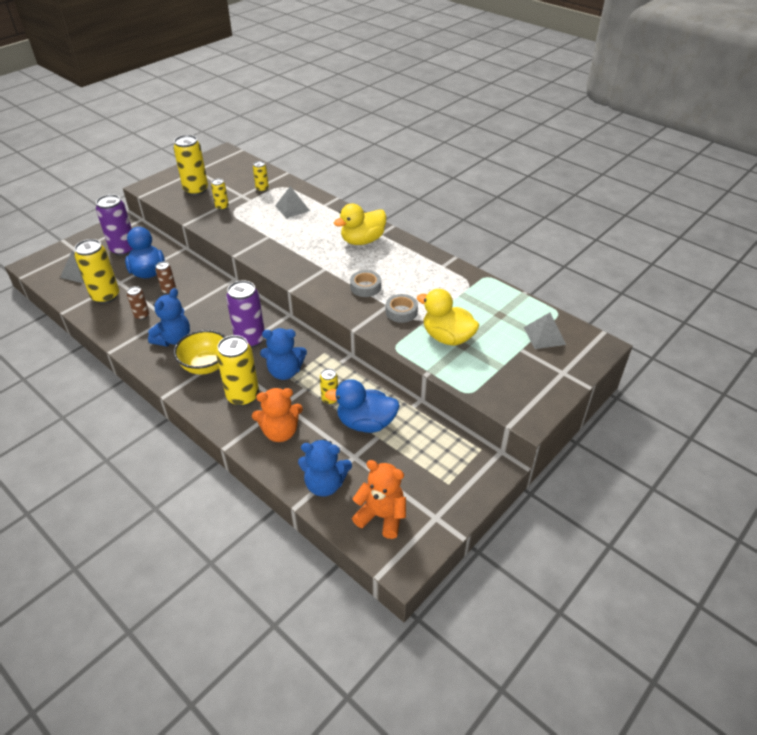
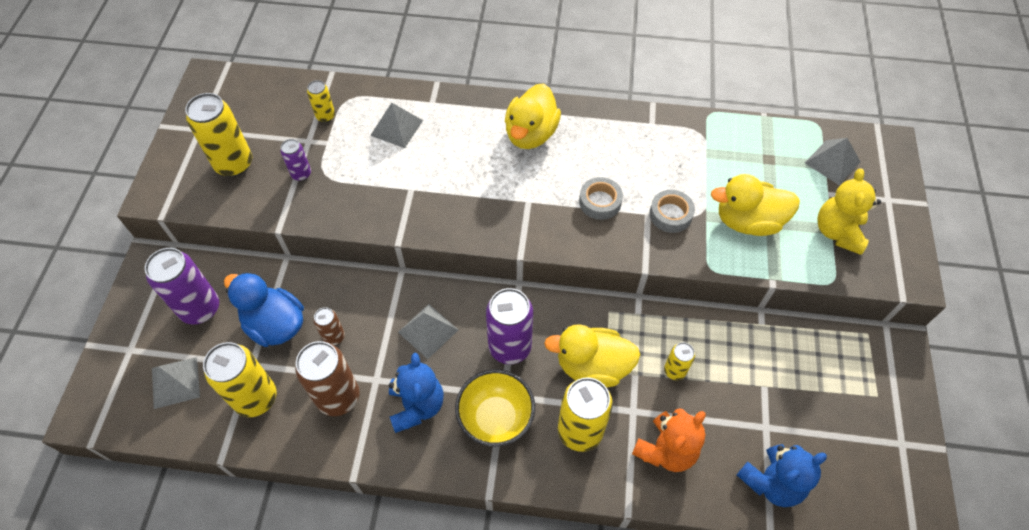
camera: 35 degrees left, 15 degrees up
brown can [127,286,149,320] -> brown can [295,341,360,416], size x1.92
yellow can [211,179,229,210] -> purple can [281,139,311,181]
blue teddy bear [260,328,307,380] -> yellow duck [544,324,640,387]
blue duck [325,379,400,433] -> none
orange teddy bear [352,460,406,539] -> none
none -> grey pyramid [398,304,458,359]
none -> yellow teddy bear [817,168,881,255]

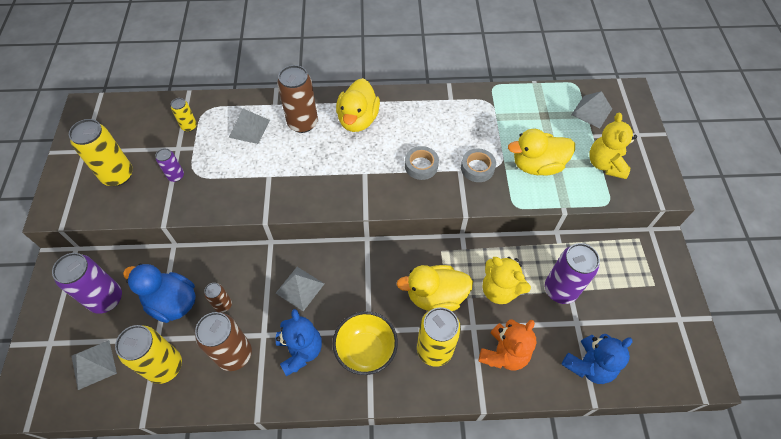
camera: 10 degrees left, 0 degrees up
purple can [486,288,533,364] -> purple can moved to [545,243,600,304]
yellow can [664,342,695,380] -> yellow teddy bear [483,257,531,304]
none -> brown can [277,65,318,133]

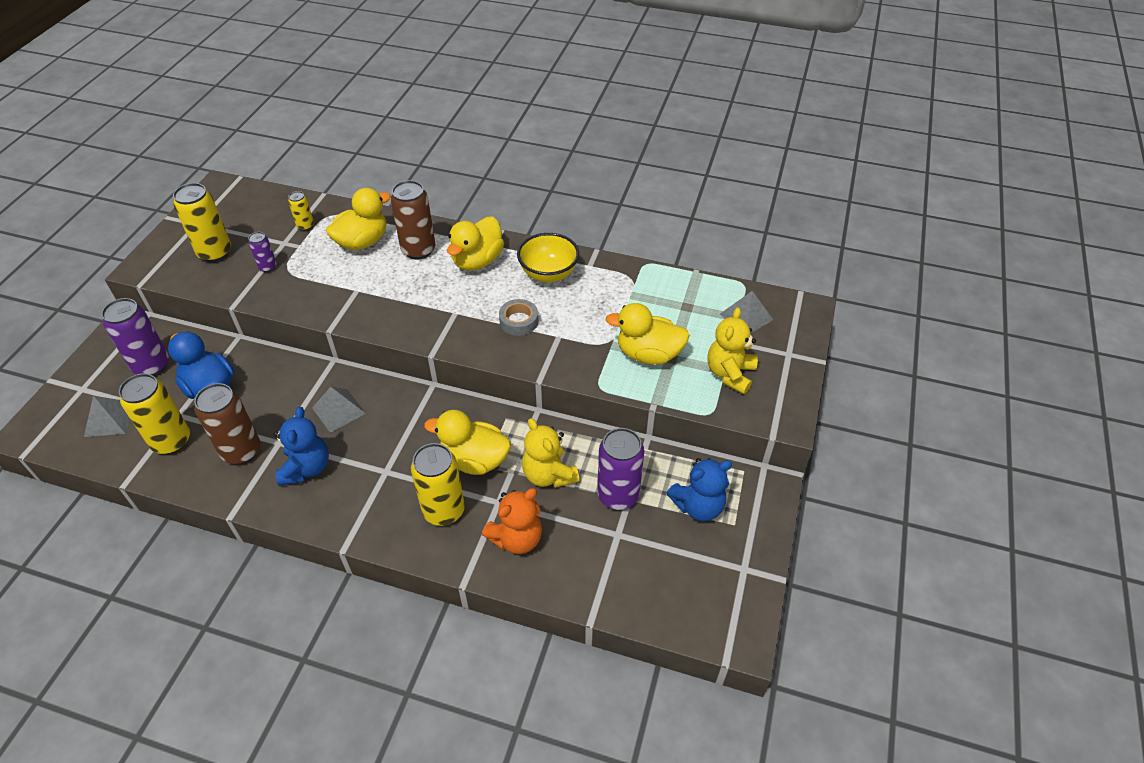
camera: 20 degrees right, 10 degrees down
brown can [204,283,232,313] -> none
grey pyramid [229,109,270,144] -> yellow duck [326,188,391,250]
yellow bowl [333,311,398,375] -> yellow bowl moved to [517,233,579,283]
grey tape [461,149,496,182] -> none
blue teddy bear [561,334,632,384] -> blue teddy bear moved to [667,458,732,521]

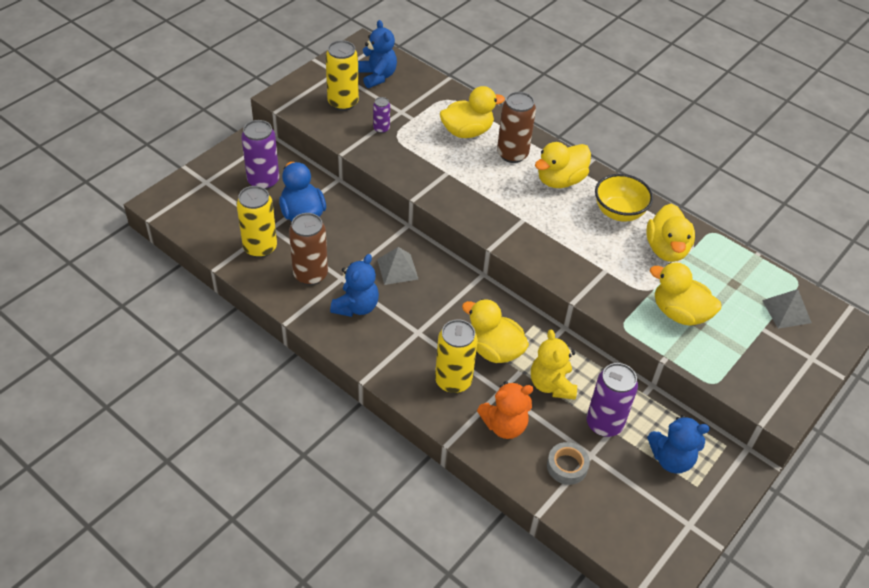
camera: 20 degrees right, 0 degrees up
grey pyramid [84,396,130,437] -> none
yellow can [288,191,314,231] -> none
grey tape [499,299,538,336] -> grey tape moved to [547,442,590,485]
yellow teddy bear [708,307,758,394] -> none
none -> blue teddy bear [358,20,397,88]
none -> yellow duck [646,204,695,262]

